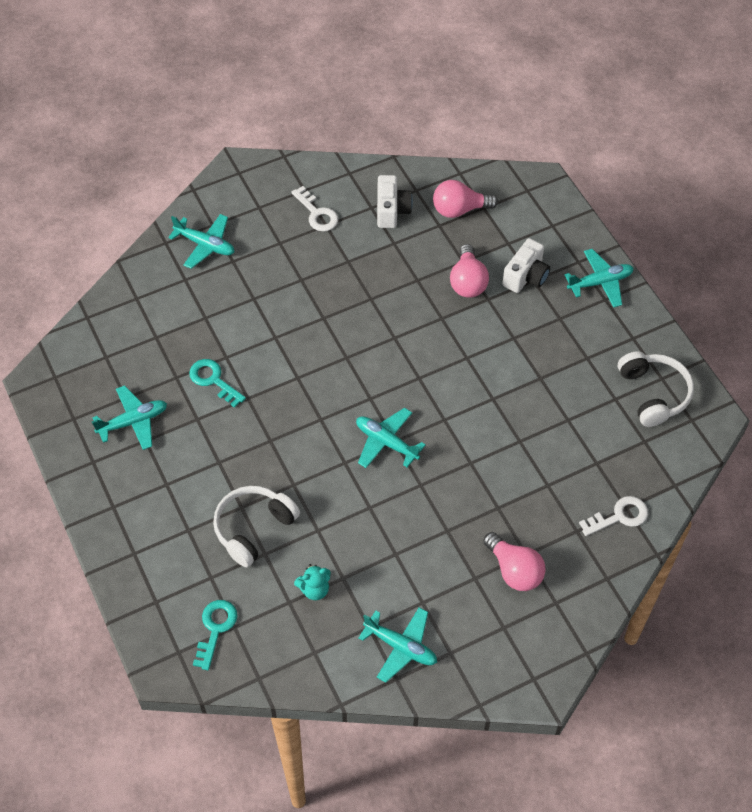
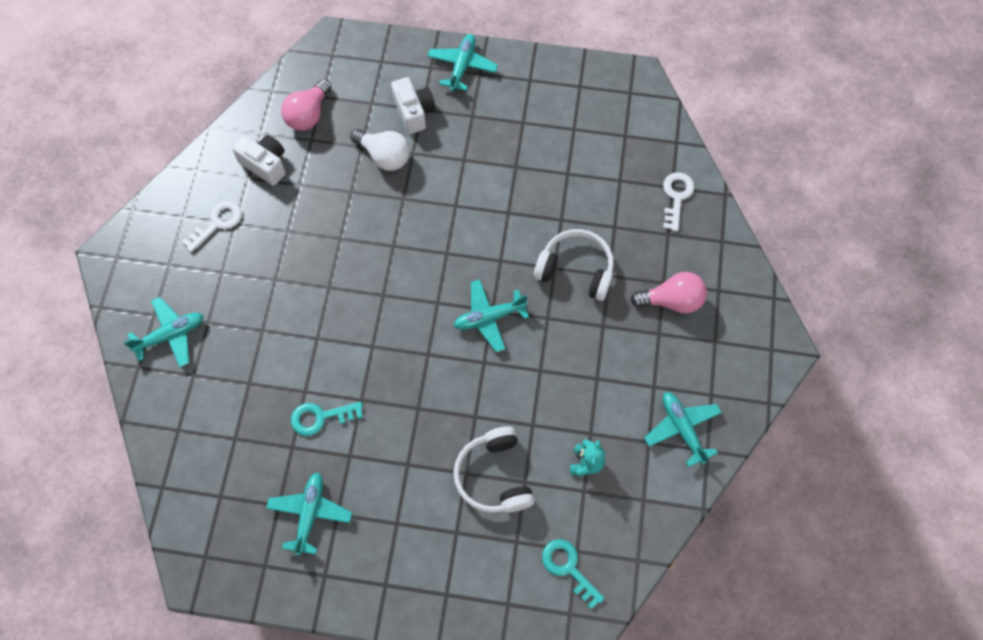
camera: 55 degrees left, 10 degrees up
white key [291,186,338,232] -> white key turned 45 degrees counterclockwise [182,201,242,252]
turquoise plane [359,607,437,683] -> turquoise plane turned 90 degrees counterclockwise [644,392,722,467]
pink light bulb [450,244,489,298] -> white light bulb [351,129,410,171]
white headphones [618,351,694,427] -> white headphones moved to [534,229,614,301]

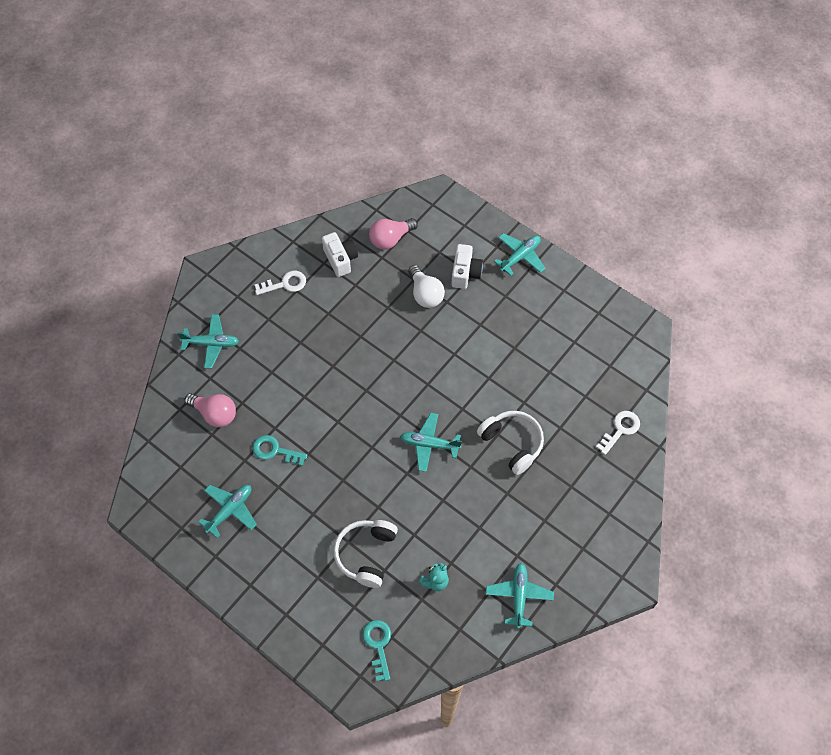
camera: 30 degrees right, 5 degrees down
pink light bulb [631,272,707,314] -> pink light bulb moved to [185,394,236,427]

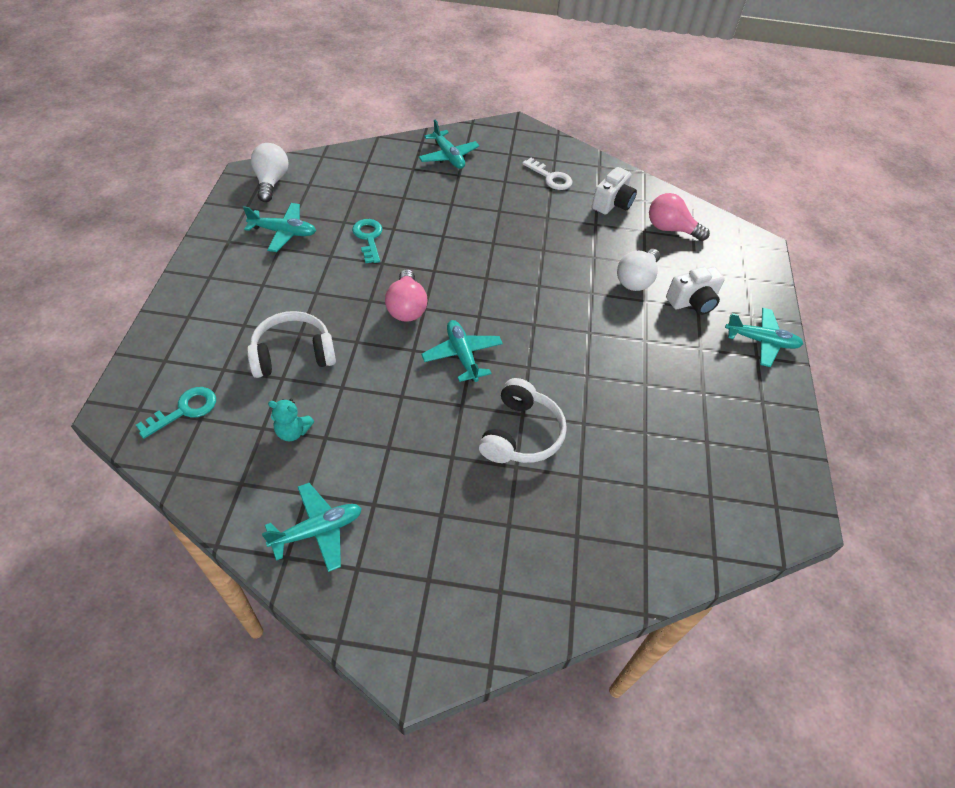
camera: 55 degrees right, 10 degrees down
pink light bulb [185,394,236,427] -> pink light bulb moved to [385,269,428,322]
white key [596,411,640,455] -> none
none -> white light bulb [251,143,289,202]

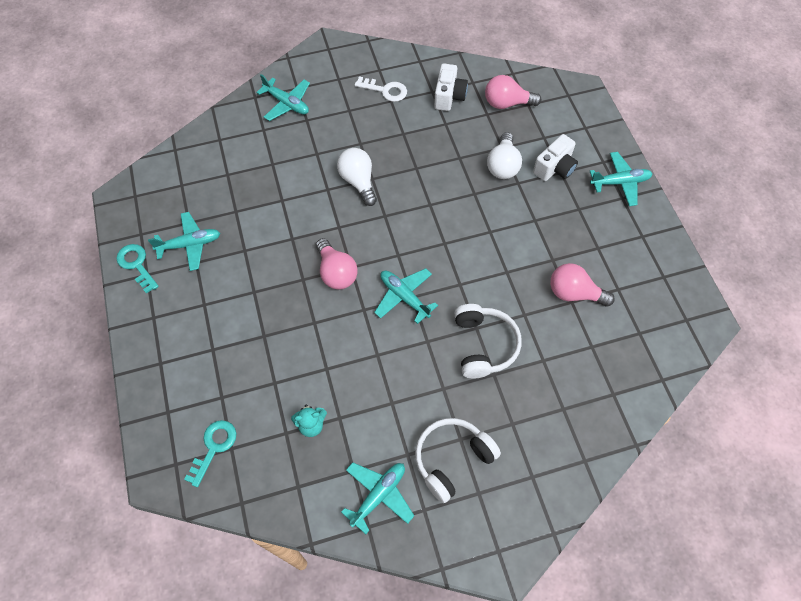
camera: 20 degrees left, 10 degrees up
white headphones [247,311,336,378] -> white headphones moved to [415,418,501,503]
white light bulb [251,143,289,202] -> white light bulb moved to [337,148,377,206]
turquoise key [352,219,383,263] -> turquoise key moved to [117,244,159,294]
none -> pink light bulb [550,263,615,307]

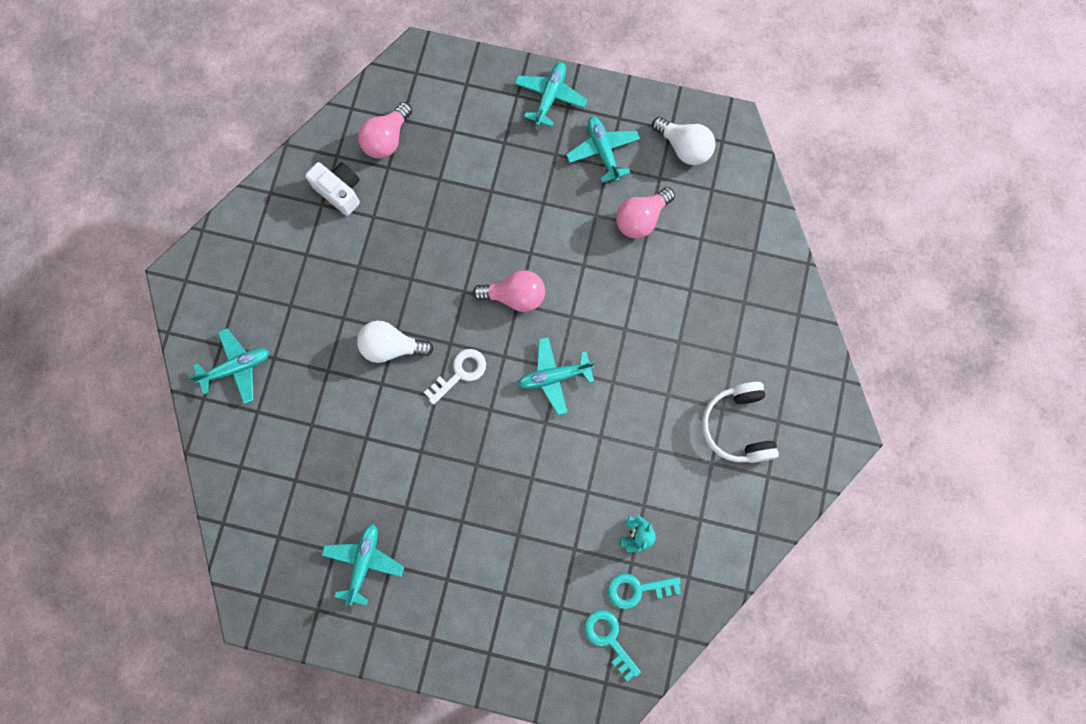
camera: 60 degrees left, 15 degrees up
turquoise key [117,244,159,294] -> turquoise key moved to [608,573,681,609]
pink light bulb [316,238,358,290] -> pink light bulb moved to [473,270,545,312]
turquoise plane [341,462,414,534] -> turquoise plane moved to [566,116,640,183]
white key [355,76,407,102] -> white key moved to [424,349,486,405]
white headphones [454,304,522,378] -> none
white light bulb [487,132,522,179] -> white light bulb moved to [652,117,715,165]
white camera [533,134,578,181] -> none

